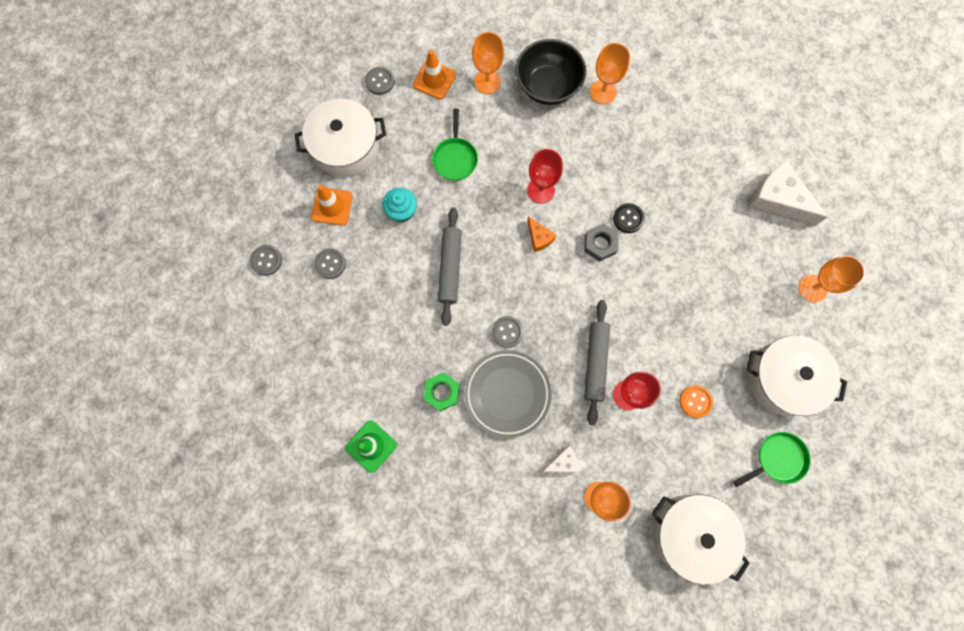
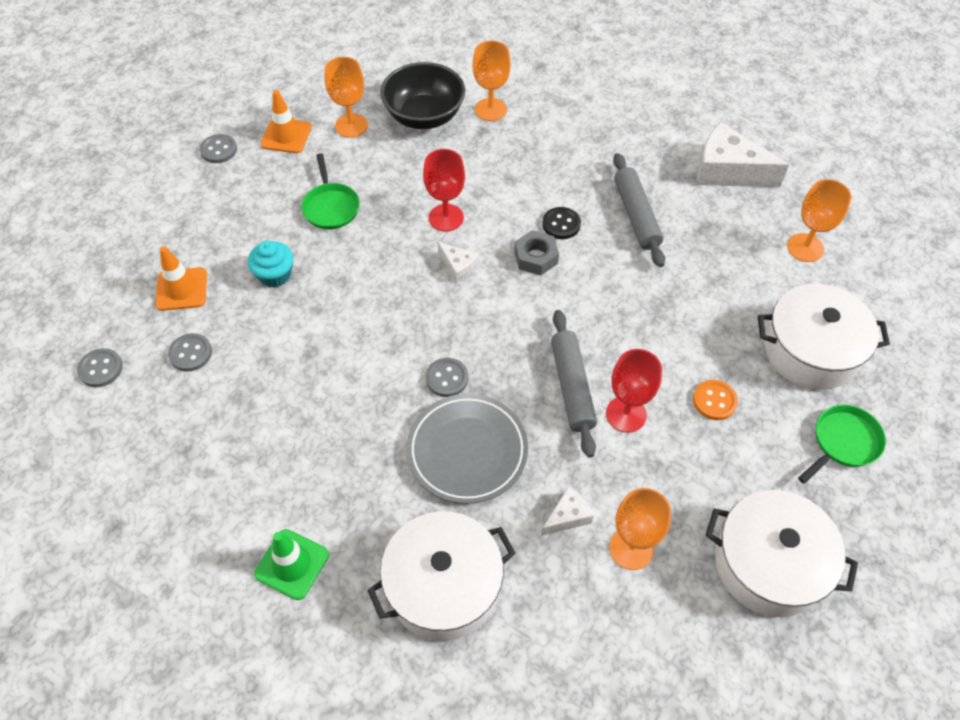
camera: 15 degrees left, 20 degrees down
white pot [295,98,386,177] -> white pot moved to [367,511,515,641]
green nut [424,372,460,411] -> none
grey rolling pin [438,207,462,326] -> grey rolling pin moved to [613,153,665,267]
orange cheese [527,216,556,252] -> white cheese [438,242,479,283]

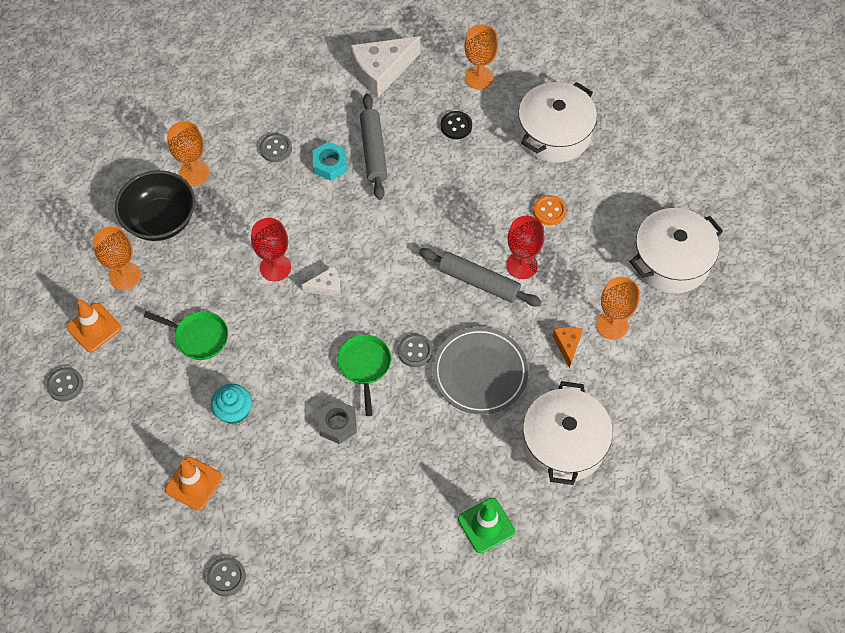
camera: 55 degrees left, 5 degrees up
grey button [168,333,212,372] -> grey button moved to [259,133,292,162]
grey nut [514,230,559,275] -> grey nut moved to [318,399,357,444]
white cheese [541,486,594,536] -> orange cheese [552,327,583,368]
black button [542,207,581,239] -> black button moved to [440,111,472,139]
grey rolling pin [613,153,665,267] -> grey rolling pin turned 60 degrees clockwise [360,94,387,200]
green pan [798,405,886,484] -> green pan moved to [337,335,391,416]
none -> turquoise nut [313,142,347,181]

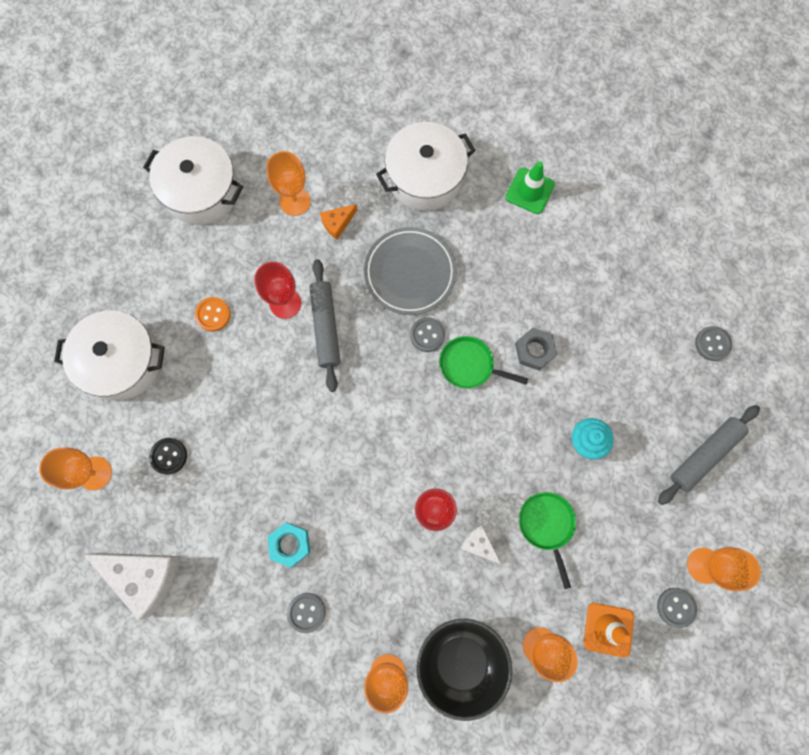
camera: 125 degrees left, 15 degrees up
orange traffic cone [165,457,223,511] -> none
white cheese [302,266,341,297] -> white cheese moved to [460,525,501,564]
green pan [337,335,391,416] -> green pan turned 60 degrees clockwise [439,336,528,389]
grey rolling pin [360,94,387,200] -> grey rolling pin moved to [658,405,760,505]
none -> orange goblet [687,547,761,591]

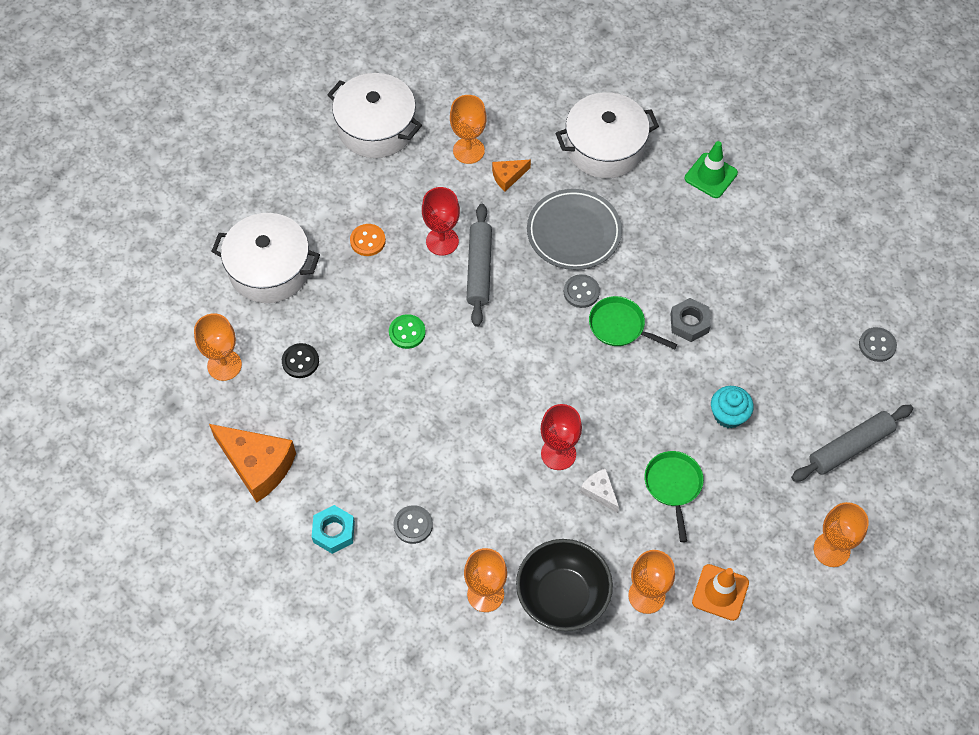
camera: 10 degrees right, 15 degrees down
white cheese [83,553,181,620] -> orange cheese [209,424,296,502]
turquoise nut [268,522,310,568] -> turquoise nut moved to [312,505,355,554]
grey button [657,588,697,628] -> none
none -> green button [389,314,426,349]

